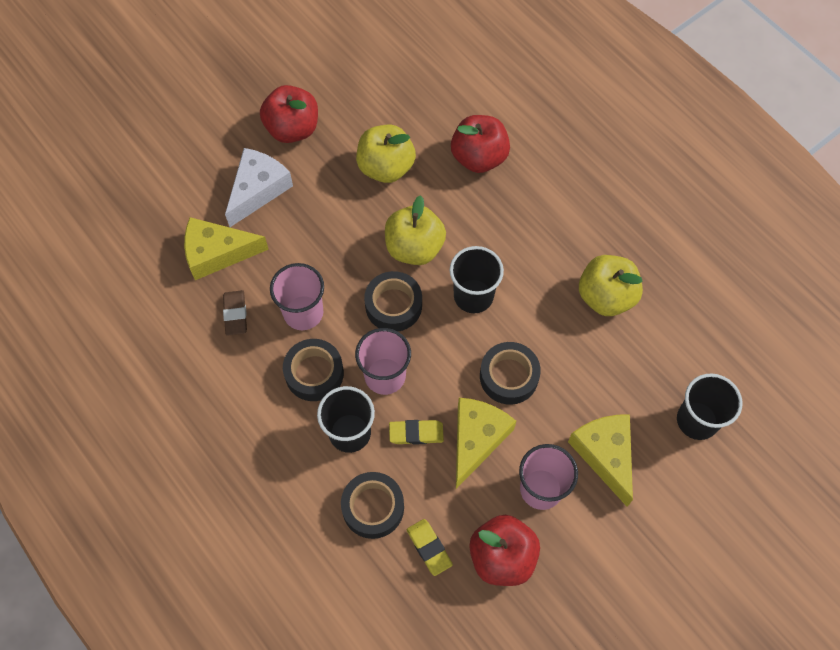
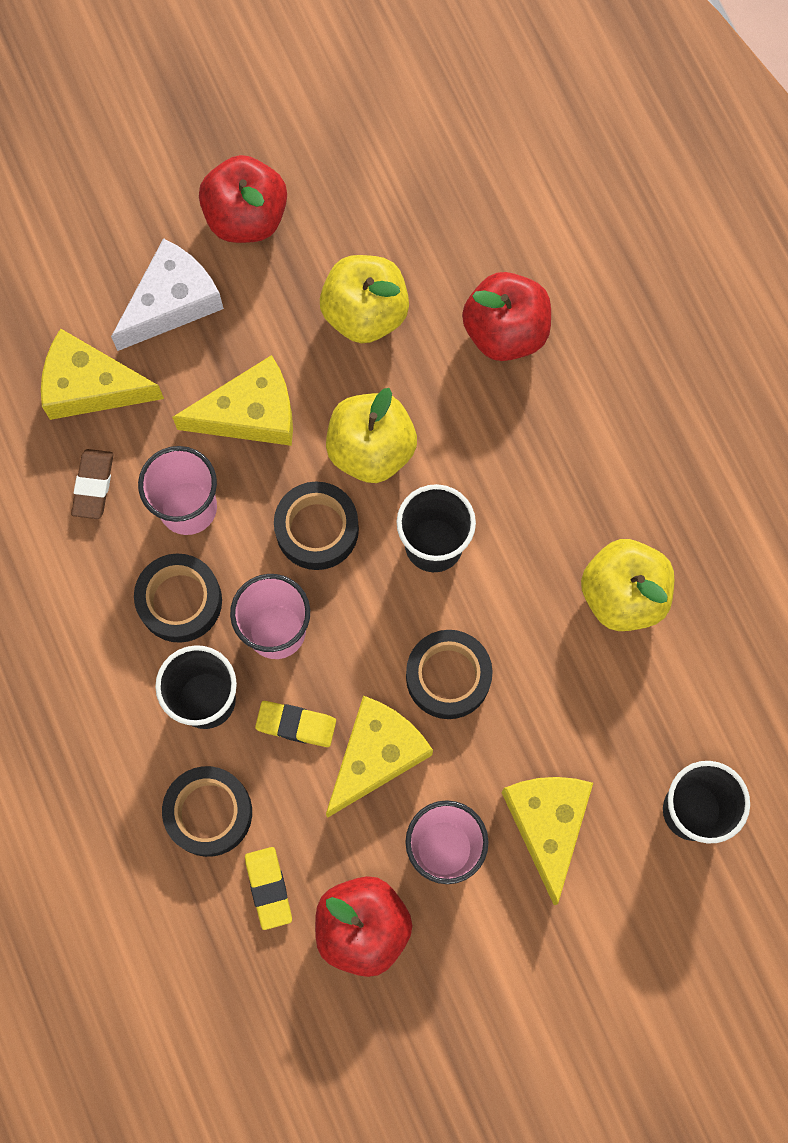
camera: 15 degrees right, 10 degrees up
none -> yellow cheese [172,355,293,446]

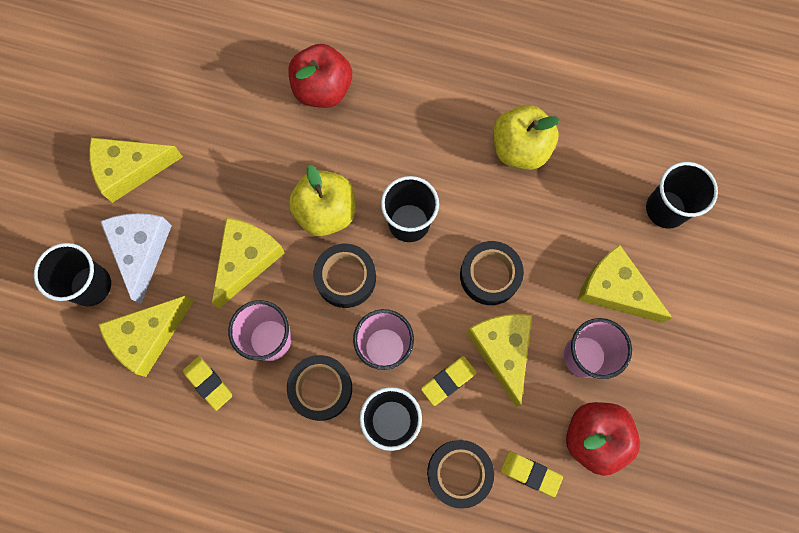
camera: 50 degrees left, 0 degrees up
brown eraser [71,449,113,519] -> yellow eraser [183,356,232,411]
red apple [199,155,287,243] -> yellow cheese [89,138,183,203]
yellow apple [320,255,409,343] -> none
none -> black cup [34,243,111,306]

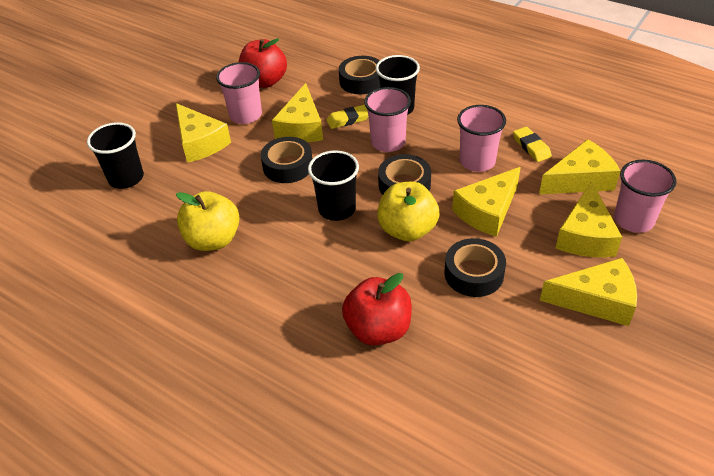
camera: 160 degrees left, 30 degrees down
black cup [34,243,111,306] -> pink cup [614,160,677,233]
white cheese [100,213,172,304] -> yellow cheese [556,181,622,257]
black tape [287,355,352,421] -> black tape moved to [445,238,506,297]
yellow eraser [501,452,563,497] -> none

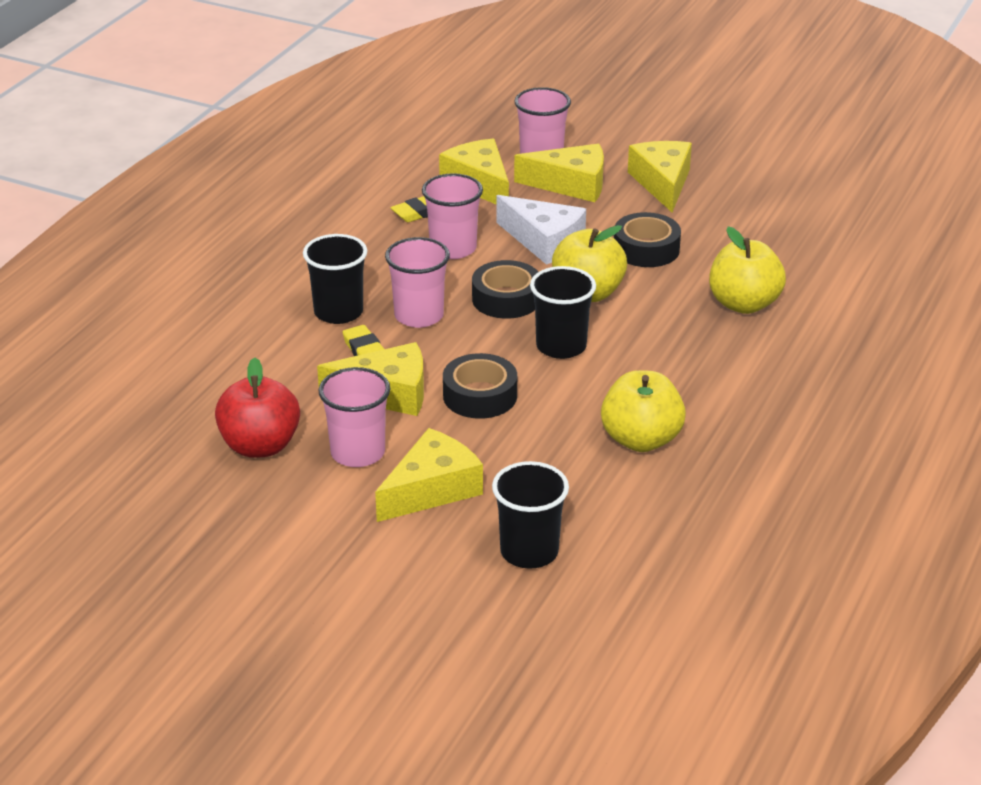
camera: 100 degrees left, 10 degrees down
black tape [339,56,380,94] -> none
red apple [342,273,412,345] -> yellow apple [709,226,786,314]
yellow cheese [452,167,521,237] -> white cheese [496,195,586,265]

